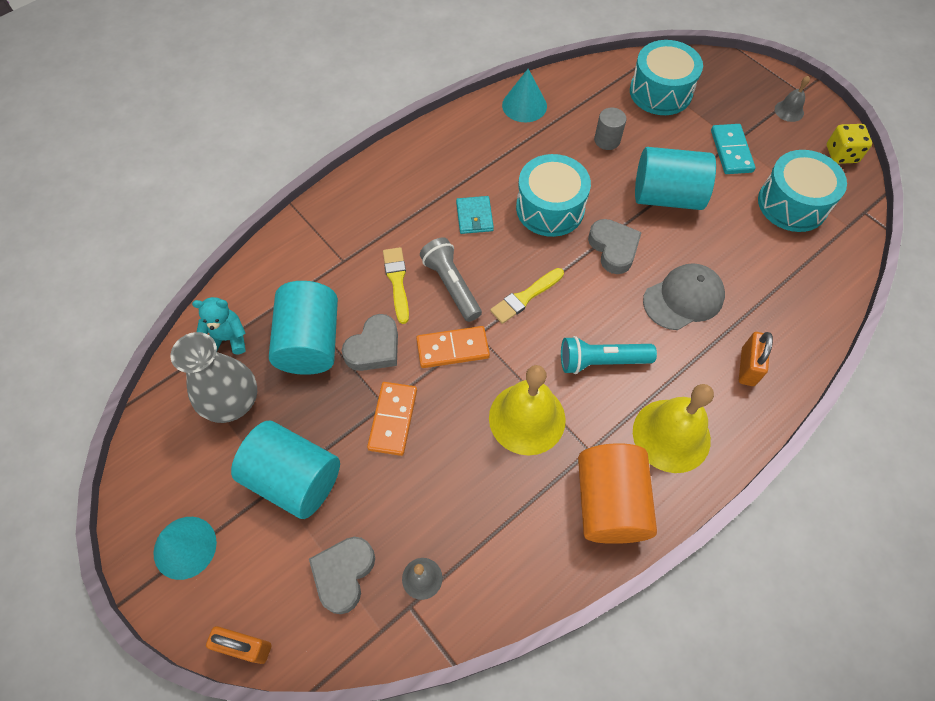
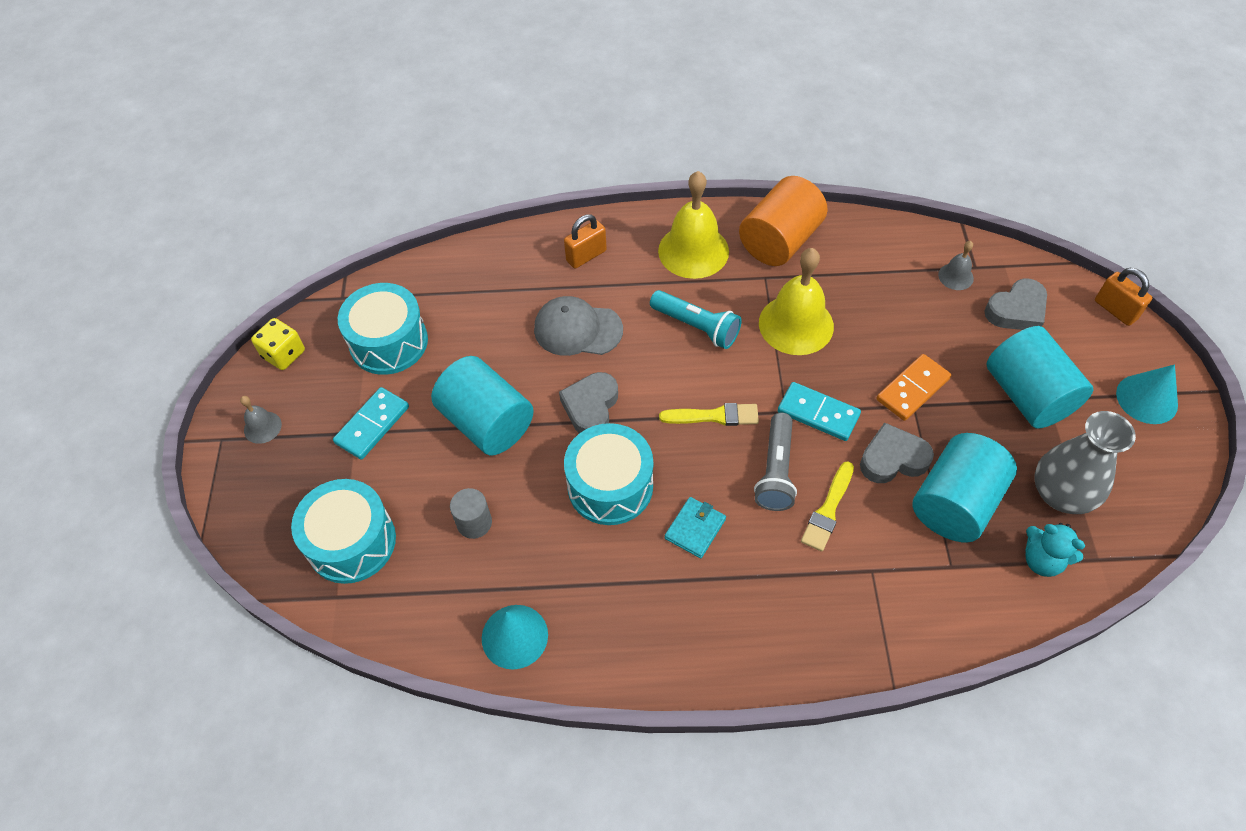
camera: 140 degrees left, 5 degrees down
orange domino [416,326,490,368] -> turquoise domino [778,382,861,441]

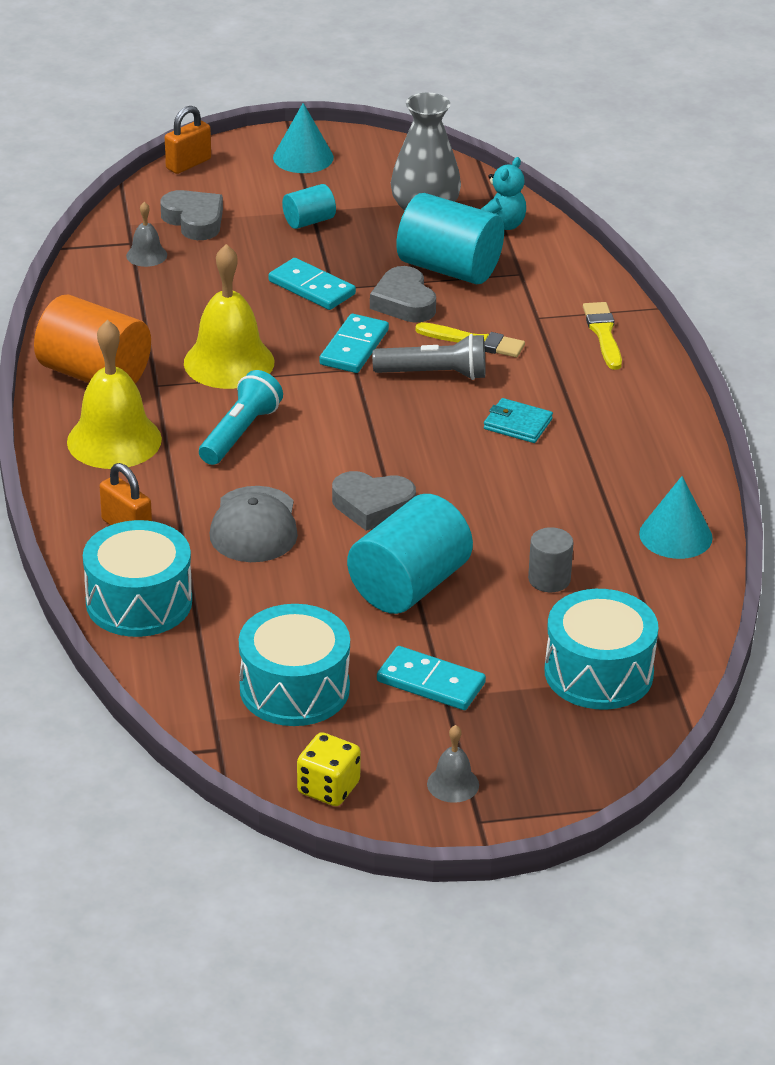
camera: 100 degrees left, 20 degrees down
turquoise drum [564,423,653,525] -> turquoise drum moved to [83,520,192,637]
yellow brush [659,403,759,426] -> yellow brush moved to [583,302,622,370]
orange domino [876,354,951,421] -> turquoise domino [269,258,356,310]
turquoise cylinder [986,326,1093,429] -> turquoise cylinder [282,184,336,229], size x0.51

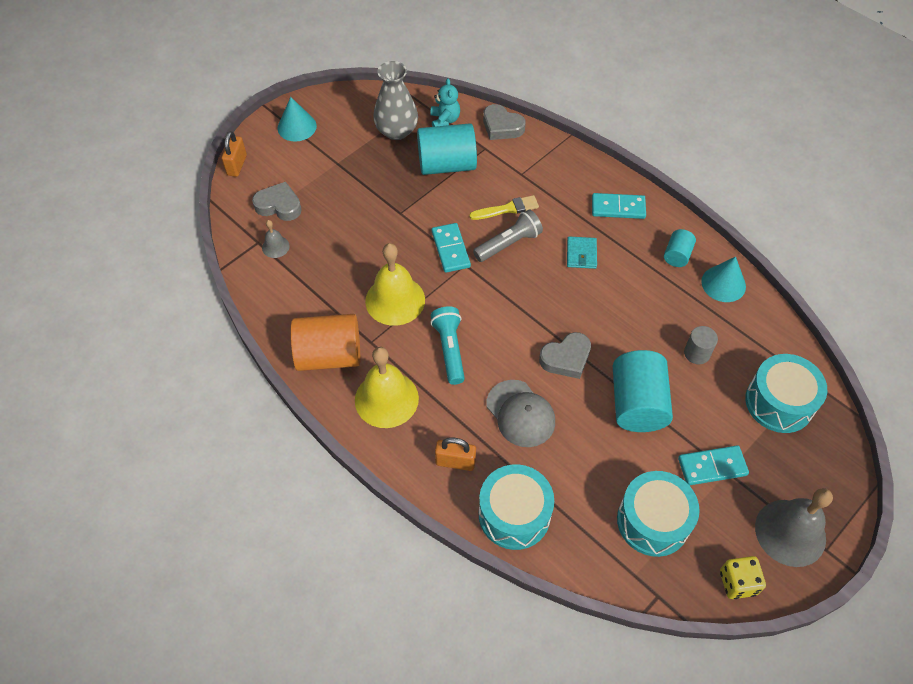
camera: 35 degrees left, 20 degrees up
turquoise domino [269,258,356,310] -> turquoise domino moved to [592,193,646,219]
turquoise cylinder [282,184,336,229] -> turquoise cylinder moved to [664,229,696,267]
grey heart [370,266,436,323] -> grey heart moved to [483,104,526,140]
grey bell [427,725,479,803] -> grey bell [755,488,833,567], size x2.10
turquoise wallet [484,398,553,443] -> turquoise wallet turned 75 degrees counterclockwise [567,236,597,269]
yellow brush [583,302,622,370] -> none

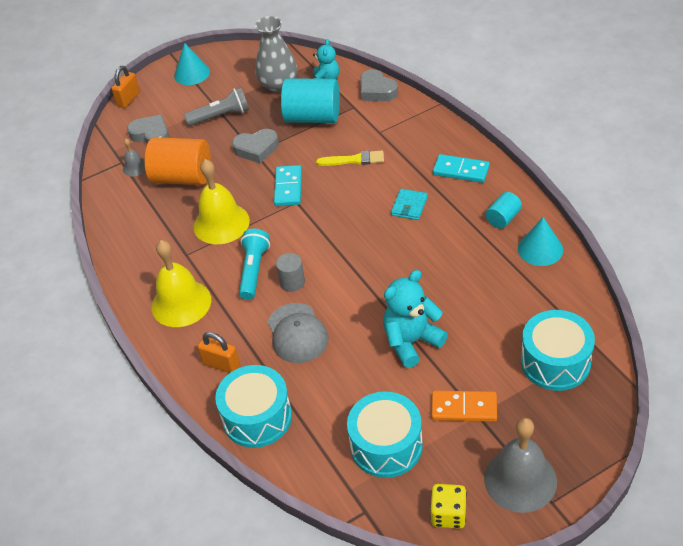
camera: 20 degrees right, 10 degrees down
orange cylinder [290,314,360,371] -> orange cylinder moved to [145,137,211,185]
grey flashlight [473,209,543,262] -> grey flashlight moved to [184,87,249,126]
grey heart [539,332,591,379] -> grey heart moved to [232,129,279,163]
turquoise cylinder [613,350,673,432] -> turquoise teddy bear [383,270,448,368]
turquoise domino [678,445,749,485] -> orange domino [431,391,497,422]
grey cylinder [684,326,718,364] -> grey cylinder moved to [276,253,305,292]

